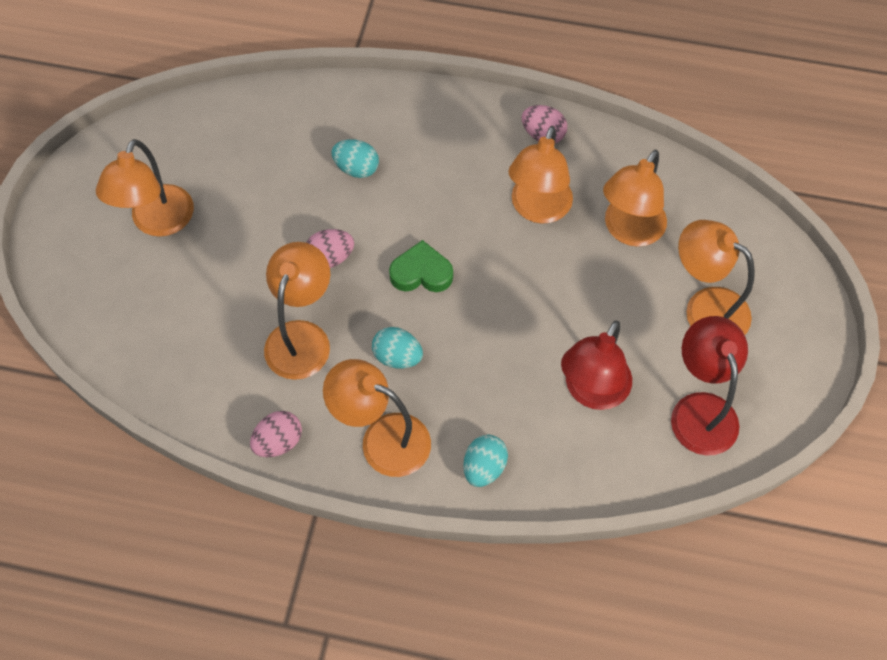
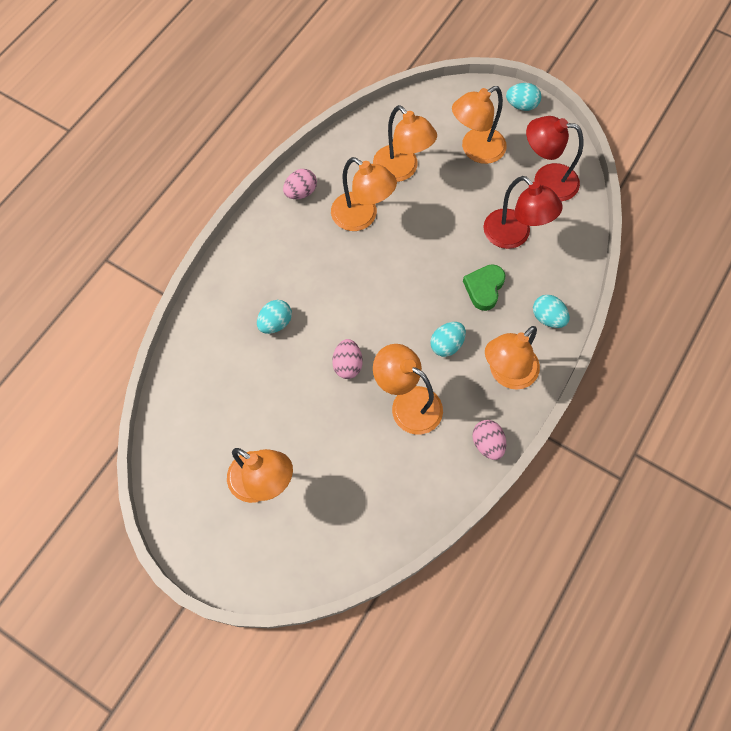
camera: 70 degrees left, 5 degrees up
green heart [389,240,453,292] -> green heart moved to [463,264,505,311]
none -> turquoise egg [506,83,541,111]

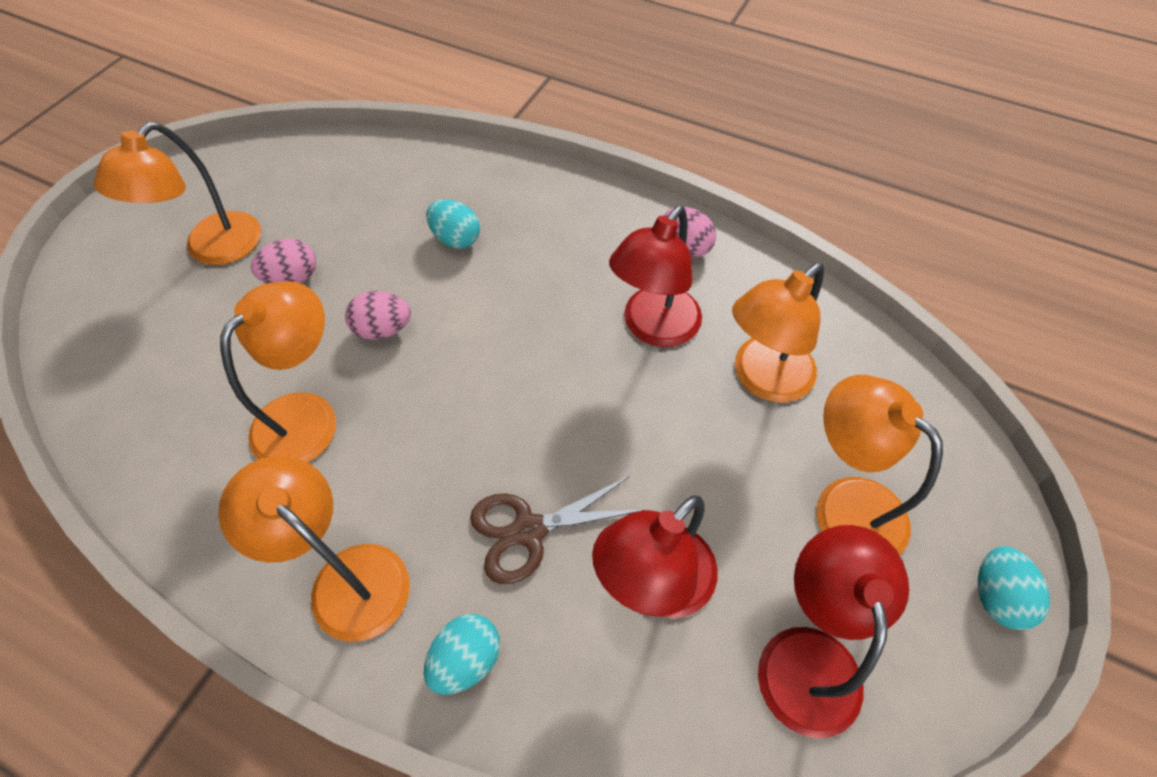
camera: 85 degrees right, 10 degrees down
orange lamp [331,157,397,231] -> red lamp [609,206,702,347]
turquoise egg [431,322,466,357] -> none
green heart [463,264,505,311] -> brown scissors [470,476,644,584]
pink egg [472,420,506,460] -> pink egg moved to [251,239,316,284]

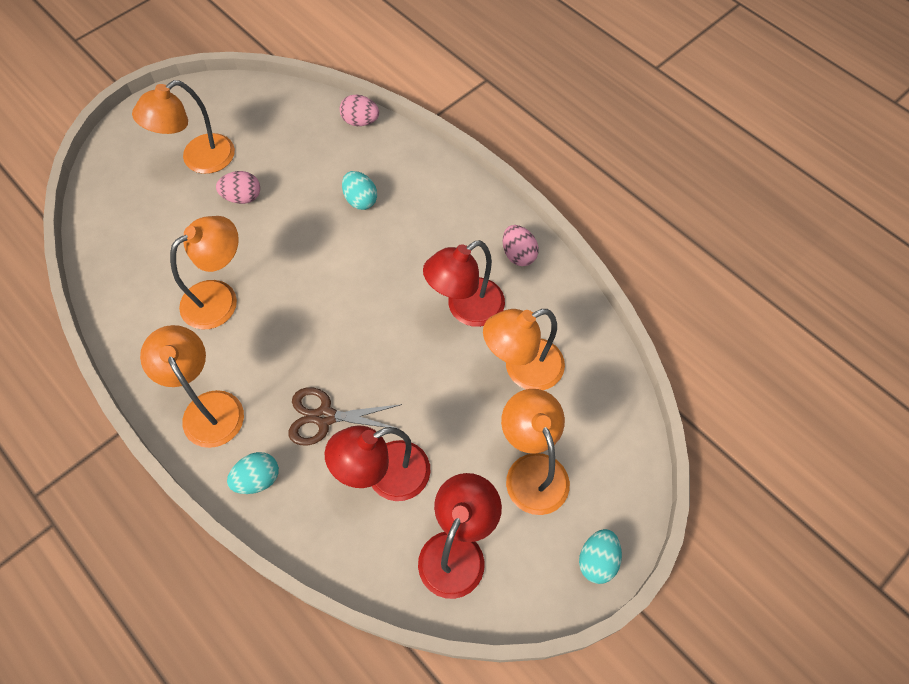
camera: 20 degrees right, 5 degrees up
pink egg [345,291,411,340] -> pink egg moved to [339,95,379,126]

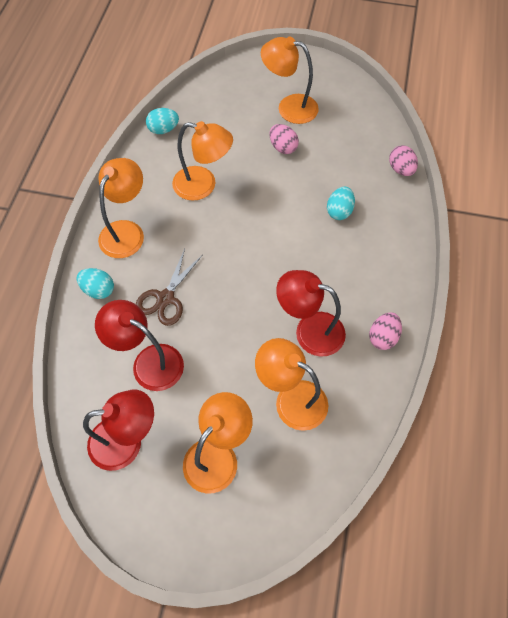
camera: 55 degrees right, 0 degrees up
brown scissors [288,387,402,445] -> brown scissors turned 120 degrees counterclockwise [136,249,202,326]
turquoise egg [579,529,622,584] -> turquoise egg moved to [146,108,179,134]

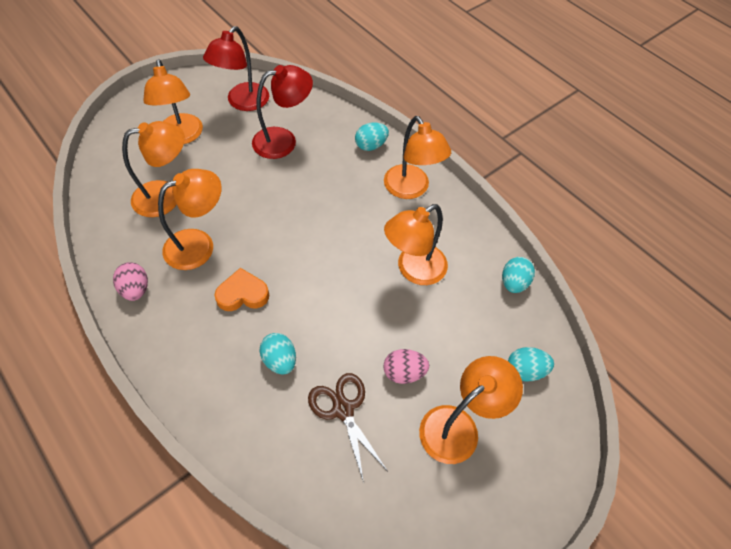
camera: 125 degrees right, 5 degrees down
brown scissors [136,249,202,326] -> brown scissors moved to [308,373,387,483]
red lamp [276,270,346,357] -> orange lamp [158,169,222,270]
pink egg [389,145,418,176] -> none
none -> orange heart [215,268,269,311]
none -> turquoise egg [508,347,554,381]

